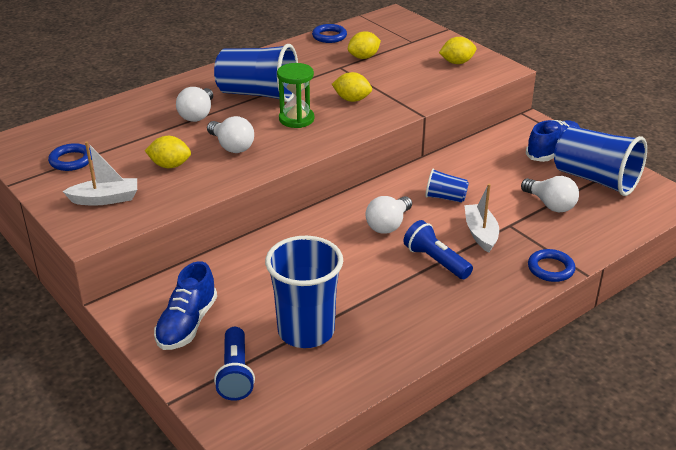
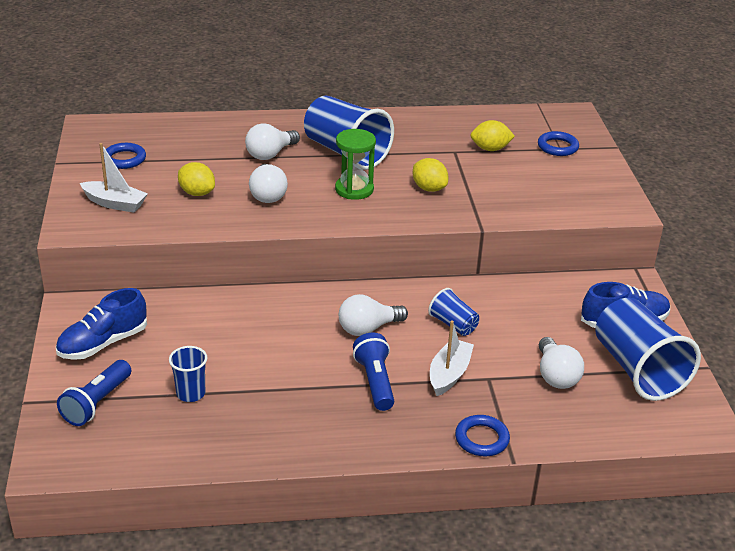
camera: 30 degrees right, 0 degrees up
blue cup [265,236,343,348] -> blue cup [169,346,207,402], size x0.49
blue ring [312,24,347,43] -> blue ring moved to [538,131,579,156]
yellow lemon [439,37,476,64] -> none

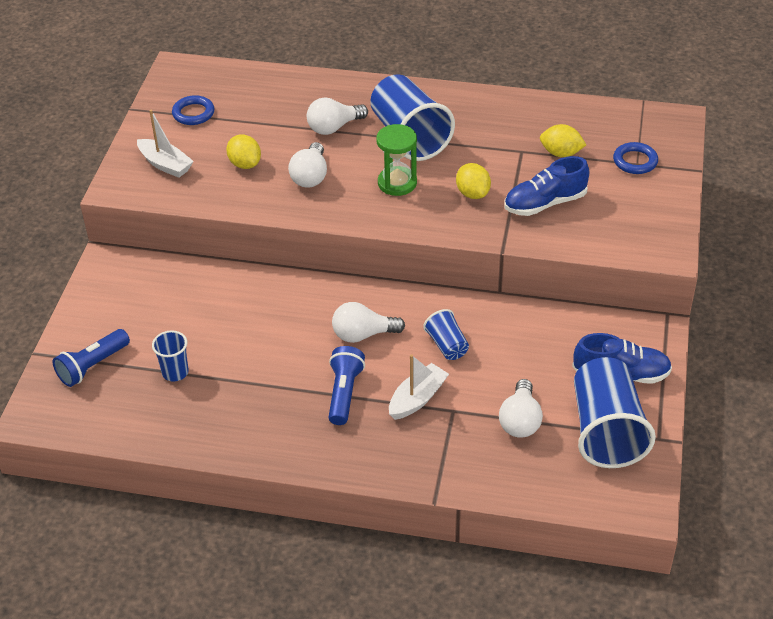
camera: 20 degrees right, 10 degrees up
blue shoe [56,288,147,360] -> blue shoe moved to [504,156,589,216]
blue ring [455,415,510,456] -> none

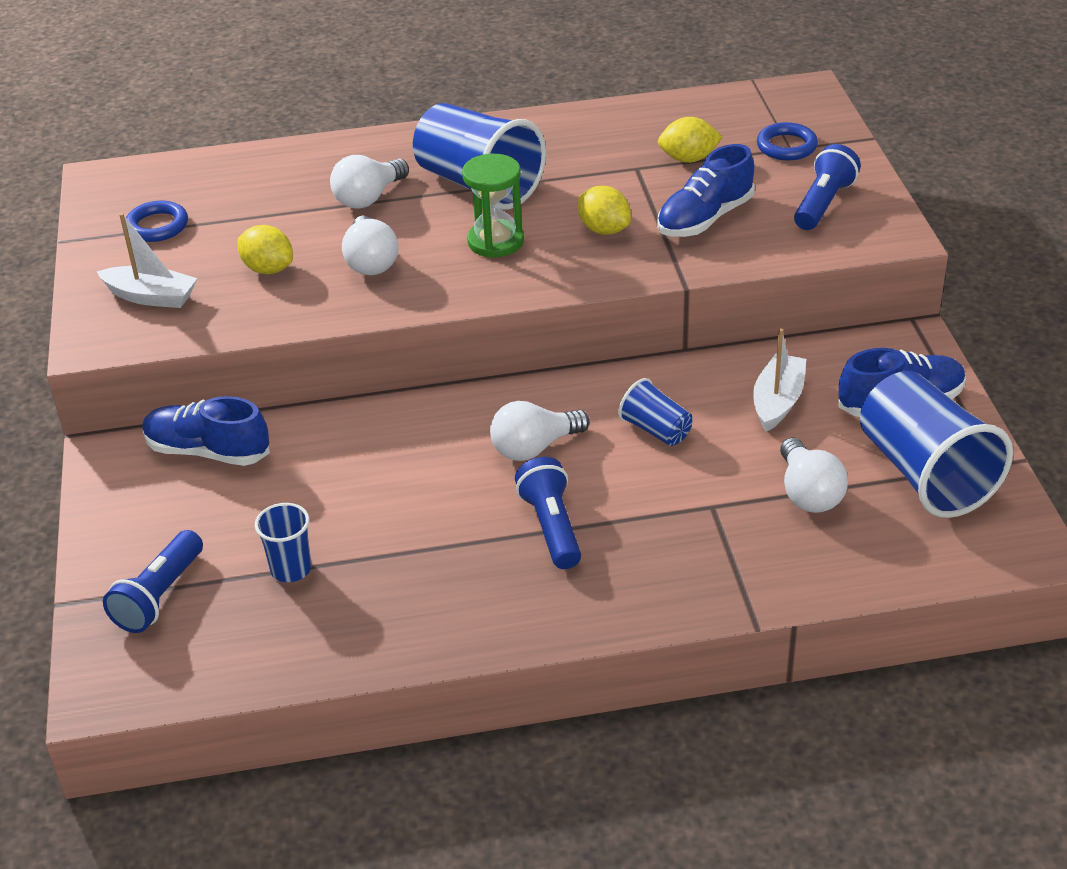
camera: 20 degrees left, 5 degrees down
white boat [389,354,449,420] -> white boat moved to [753,329,806,432]
none -> blue shoe [142,396,270,466]
none -> blue flashlight [794,144,861,230]

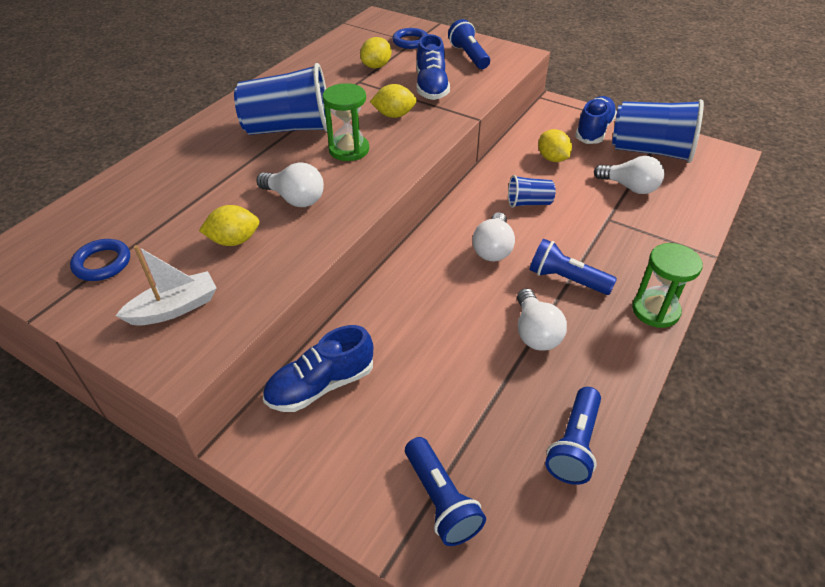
camera: 50 degrees left, 5 degrees up
blue cup [255,503,311,582] -> none
white light bulb [330,155,409,209] -> white light bulb moved to [517,288,567,351]
white boat [753,329,806,432] -> yellow lemon [538,129,572,162]
none -> blue flashlight [545,387,601,485]
none -> green hourglass [632,243,703,328]

